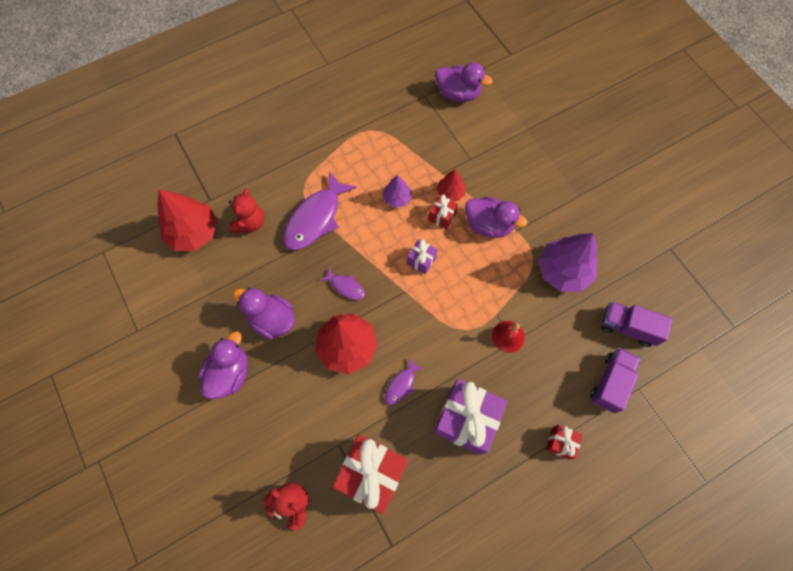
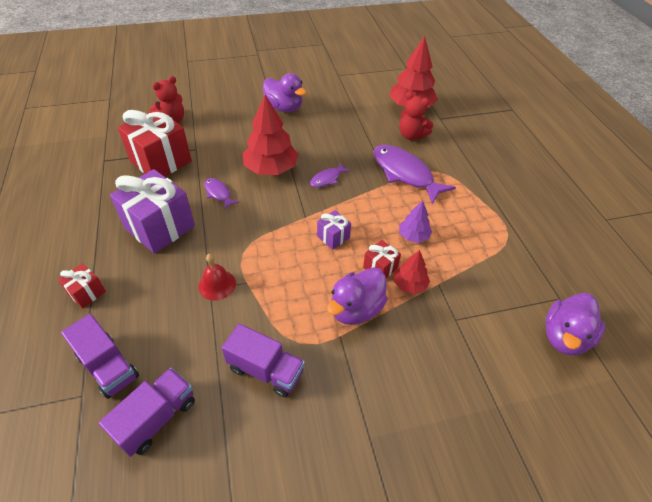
camera: 105 degrees right, 20 degrees down
purple duck [233,288,295,339] -> none
purple tree [538,233,598,292] -> purple truck [222,324,305,397]

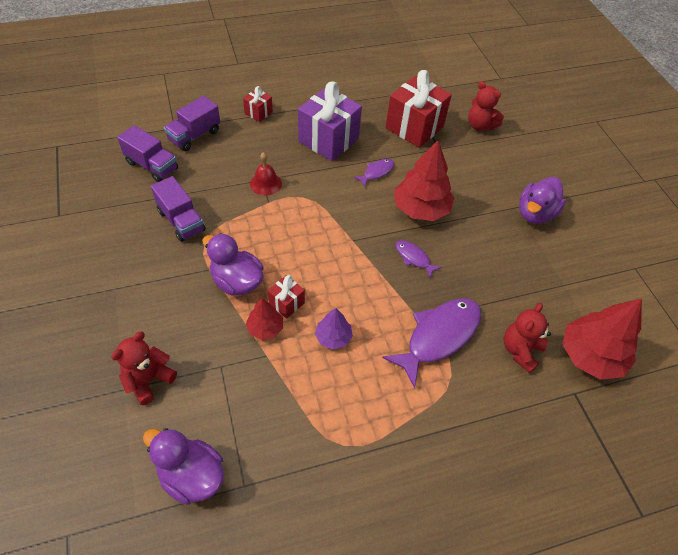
camera: 85 degrees right, 5 degrees up
purple truck [222,324,305,397] -> purple truck turned 60 degrees counterclockwise [151,176,206,242]
purple gift [317,210,351,250] -> none
none -> red teddy bear [111,332,177,405]

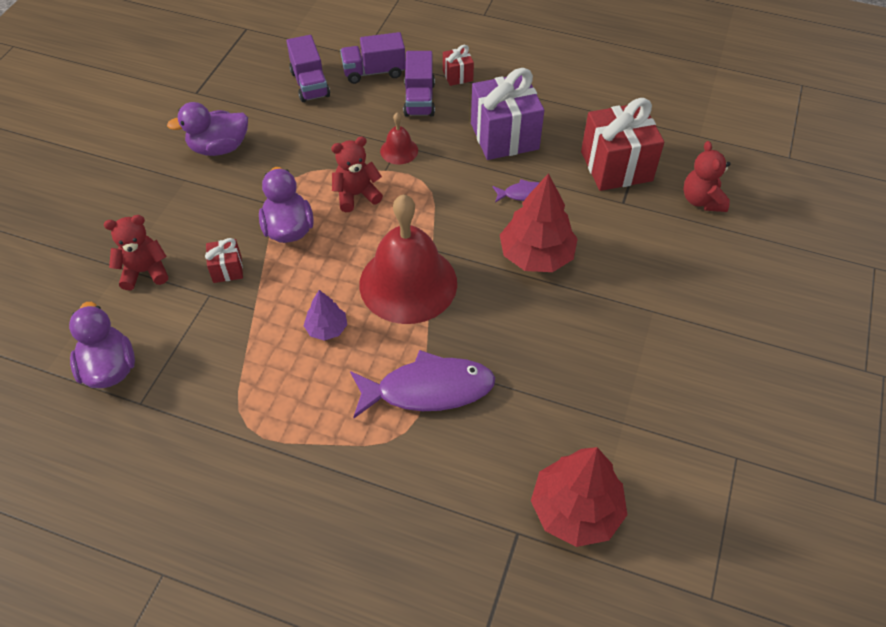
camera: 40 degrees right, 0 degrees up
purple truck [151,176,206,242] -> purple truck moved to [403,51,435,117]
red tree [246,298,283,340] -> none
red gift [268,275,305,319] -> red gift moved to [205,238,243,283]
purple fish [396,240,442,278] -> none
red teddy bear [504,303,551,373] -> red teddy bear moved to [331,137,383,212]
purple duck [519,177,566,224] -> purple duck moved to [167,102,248,156]
none -> red bell [359,194,457,324]

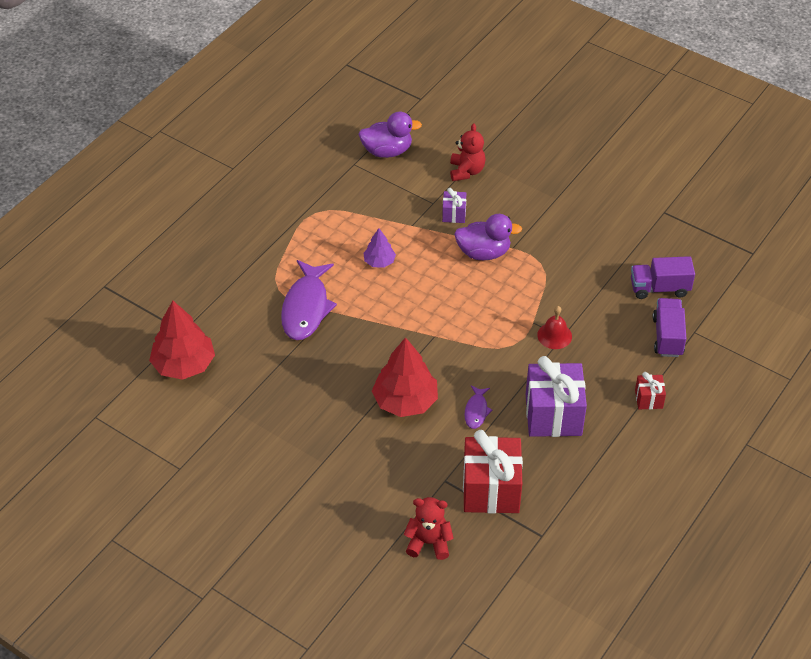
camera: 105 degrees right, 5 degrees down
purple duck [167,102,248,156] -> none
red gift [205,238,243,283] -> purple gift [442,188,466,223]
red teddy bear [331,137,383,212] -> none
red bell [359,194,457,324] -> none
purple truck [403,51,435,117] -> none

